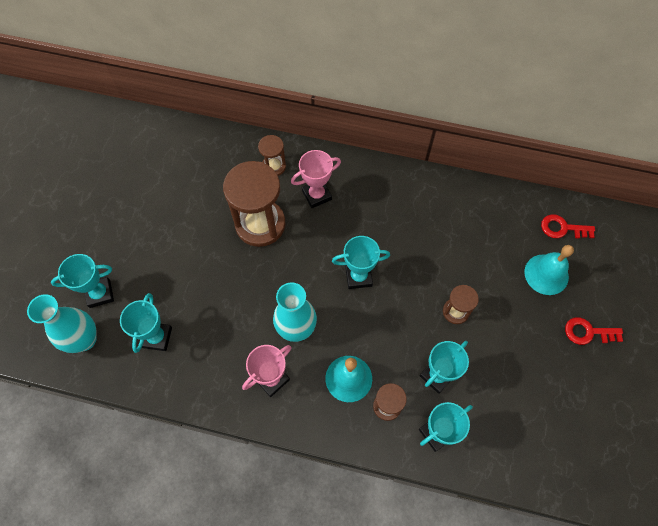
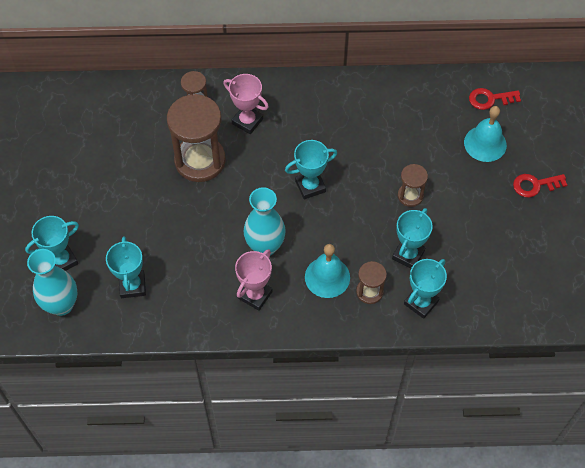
camera: 15 degrees left, 5 degrees down
pink trophy [291,150,341,208] -> pink trophy turned 75 degrees clockwise [223,74,269,134]

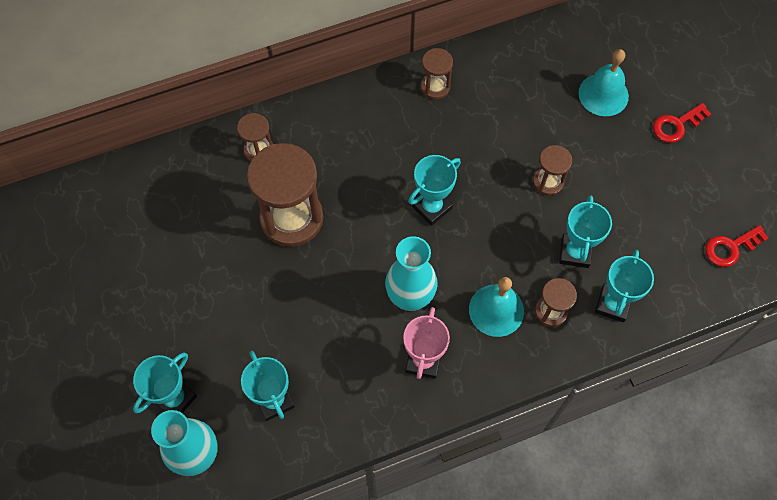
camera: 20 degrees left, 5 degrees up
pink trophy [223,74,269,134] -> none
red key [469,88,521,110] -> red key moved to [705,225,768,267]
none -> brown hourglass [421,48,453,100]

